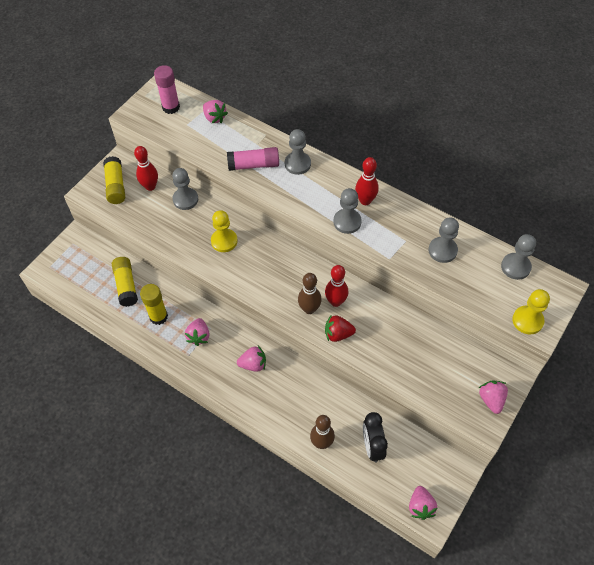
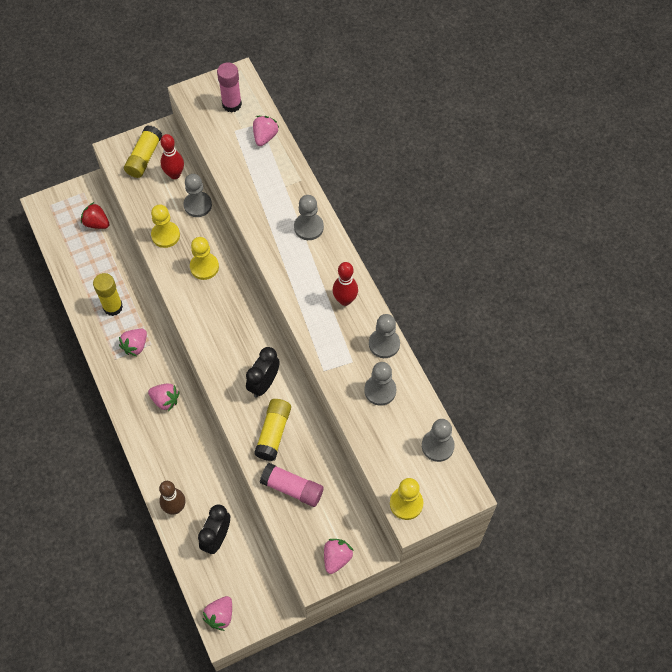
camera: 30 degrees right, 5 degrees up
yellow glue stick [112,257,138,307] -> yellow glue stick moved to [254,399,291,461]
pink strawberry [203,100,228,123] -> pink strawberry turned 150 degrees counterclockwise [253,116,279,146]
pink glue stick [227,147,279,171] -> pink glue stick moved to [260,463,323,507]
brown bowling pin [298,273,322,314] -> none
red bowling pin [325,265,348,307] -> black clock [246,347,280,398]
red strawberry [325,315,356,342] -> red strawberry moved to [81,202,110,229]
grey pawn [333,188,362,234] -> grey pawn moved to [369,314,400,358]
none -> yellow pawn [151,204,180,248]

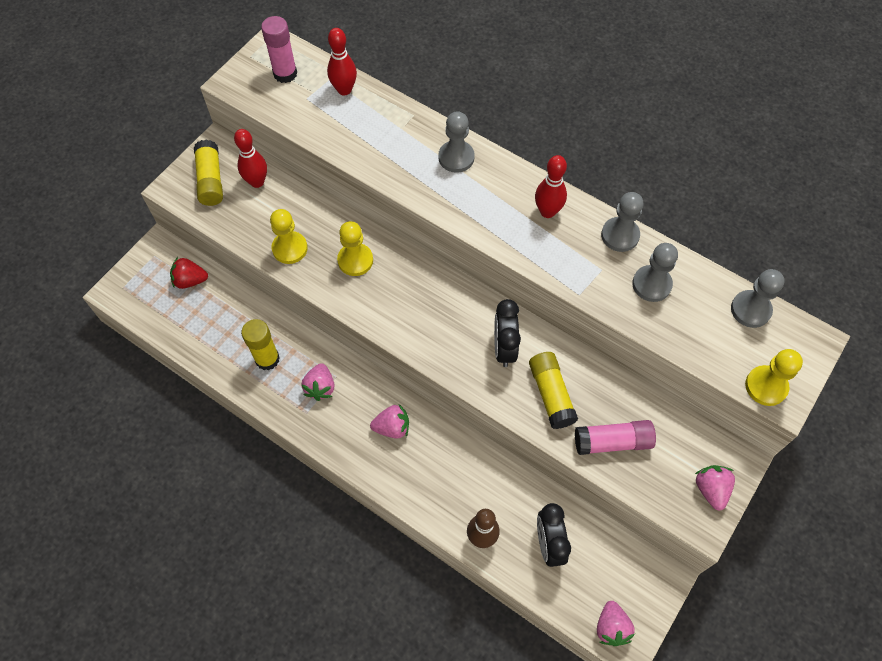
camera: 30 degrees left, 0 degrees up
grey pawn [184,174,212,217] -> none
pink strawberry [253,116,279,146] -> red bowling pin [327,28,357,95]

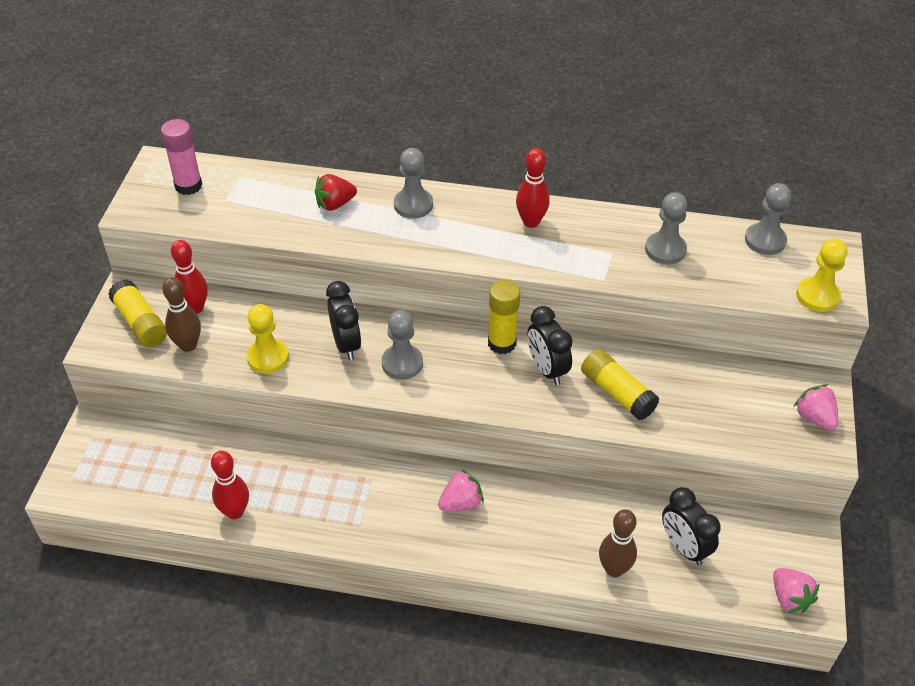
camera: 25 degrees left, 15 degrees down
red strawberry [170,257,208,289] -> red strawberry moved to [315,174,357,211]
yellow glue stick [241,319,280,370] -> yellow glue stick moved to [488,280,520,354]
pink strawberry [301,363,335,401] -> none
red bowling pin [327,28,357,95] -> red bowling pin moved to [211,451,249,519]
yellow pawn [337,221,373,276] -> black clock [326,281,361,360]
pink glue stick [575,420,656,455] -> none
grey pawn [601,192,643,252] -> grey pawn moved to [381,310,423,380]
none -> brown bowling pin [162,277,201,352]

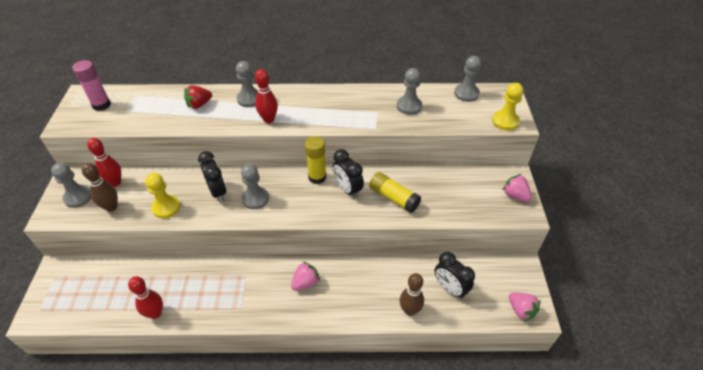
camera: 10 degrees left, 0 degrees up
yellow glue stick [108,280,167,348] -> grey pawn [51,163,91,208]
red bowling pin [516,148,550,228] -> red bowling pin moved to [255,69,278,123]

